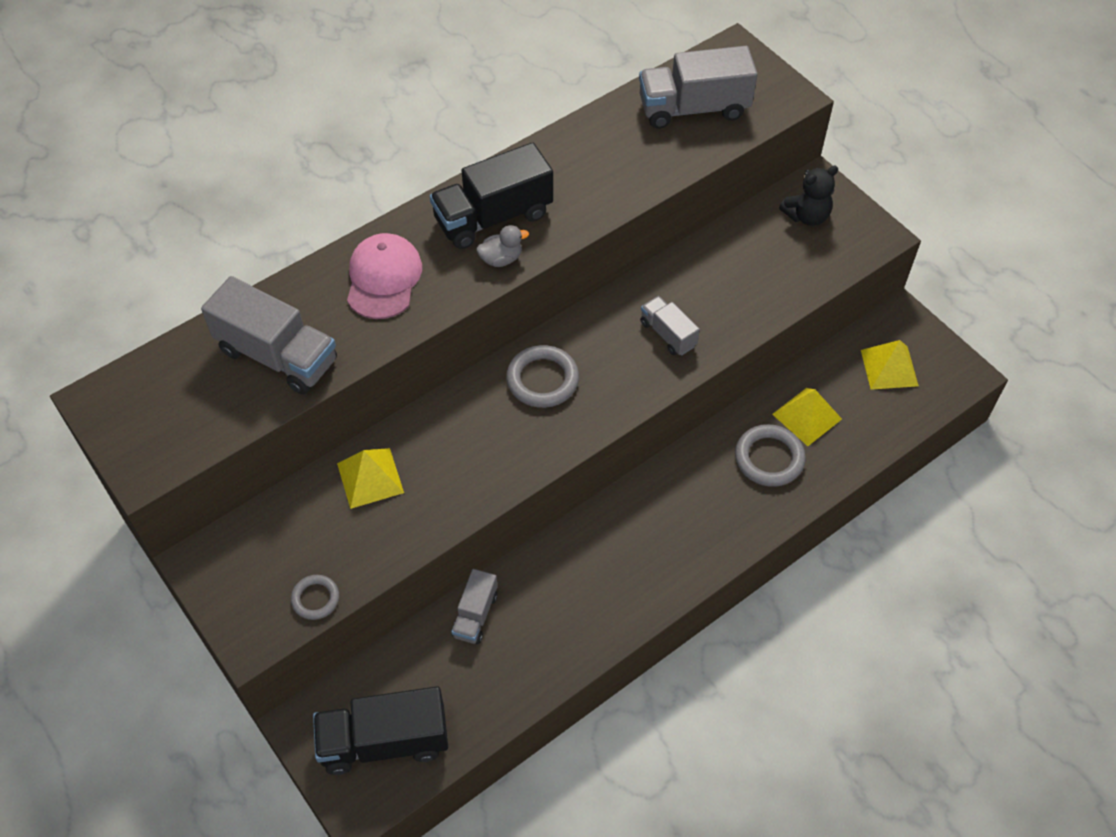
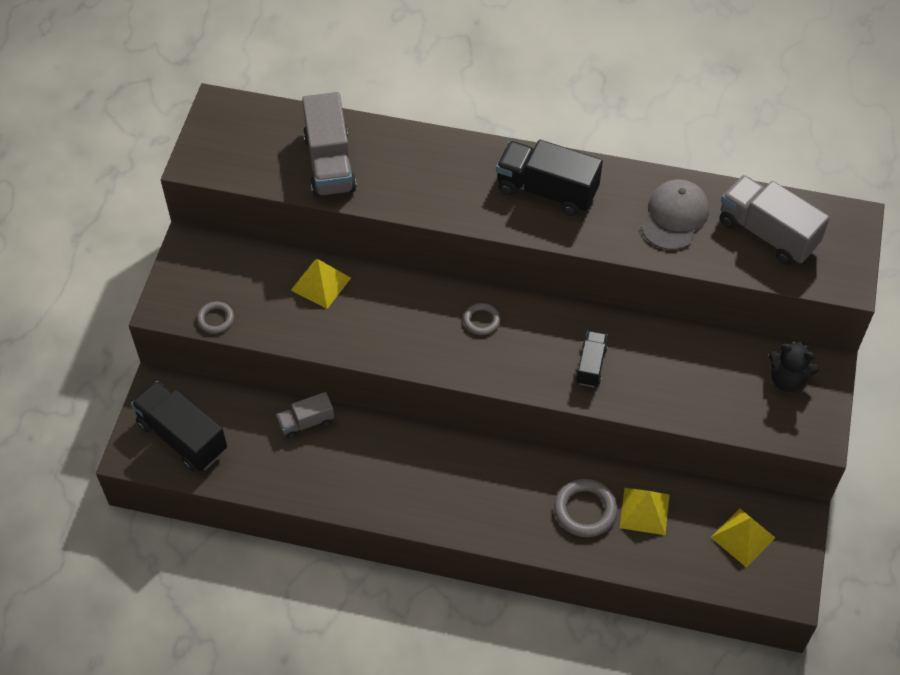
camera: 50 degrees right, 0 degrees up
pink cap [347,233,422,319] -> none
grey duck [476,225,529,267] -> none
grey ring [506,345,579,408] -> grey ring [463,303,500,335], size x0.60
grey truck [640,296,700,356] -> black truck [575,330,608,387]
none -> grey cap [641,179,709,250]

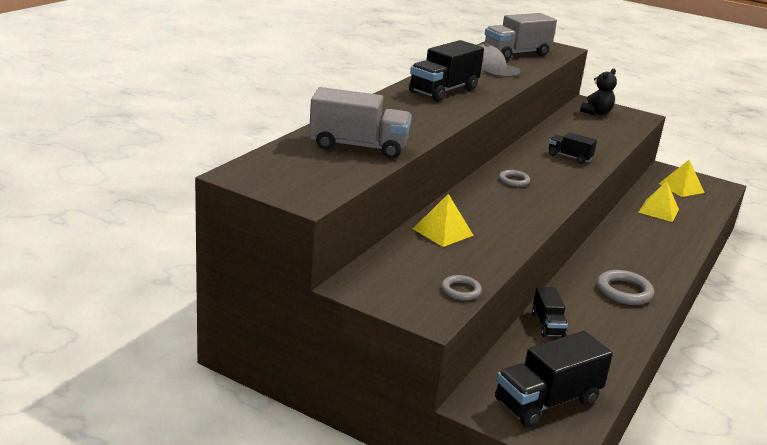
camera: 75 degrees left, 30 degrees down
grey truck [276,392,334,439] -> black truck [532,287,568,337]
grey ring [554,479,618,537] -> grey ring moved to [597,270,654,305]

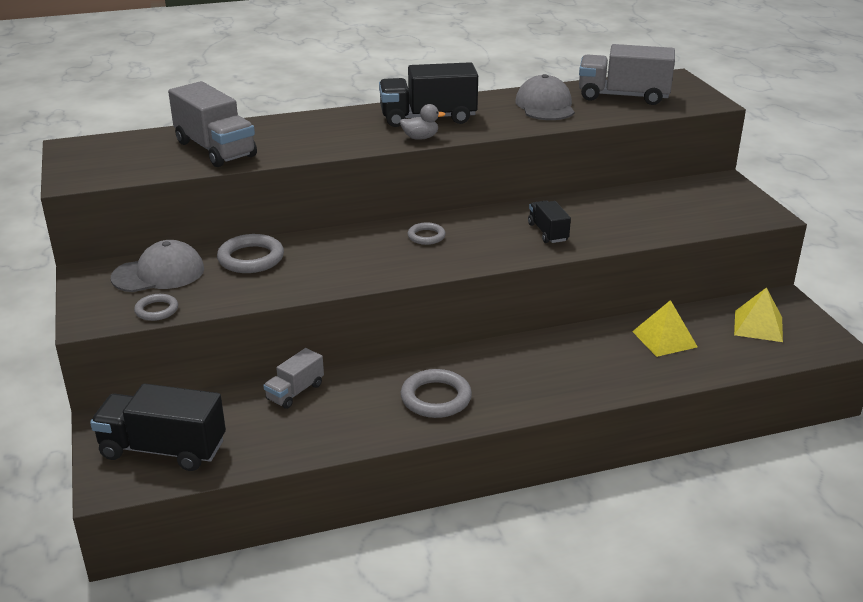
camera: 45 degrees right, 5 degrees up
yellow pyramid [413,194,474,247] -> grey ring [217,234,284,273]
black truck [532,287,568,337] -> grey truck [263,348,324,409]
black teddy bear [580,69,617,115] -> none
none -> grey cap [111,240,204,292]
none -> grey duck [400,104,445,140]

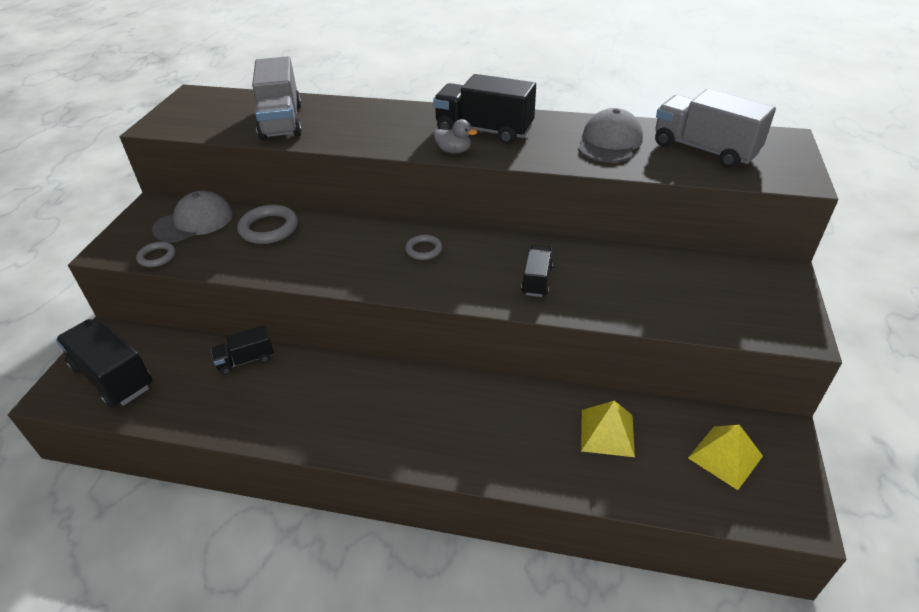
camera: 30 degrees right, 10 degrees up
grey cap [111,240,204,292] -> grey cap turned 45 degrees counterclockwise [152,191,233,242]
grey truck [263,348,324,409] -> black truck [211,325,274,375]
grey ring [401,369,472,418] -> none

